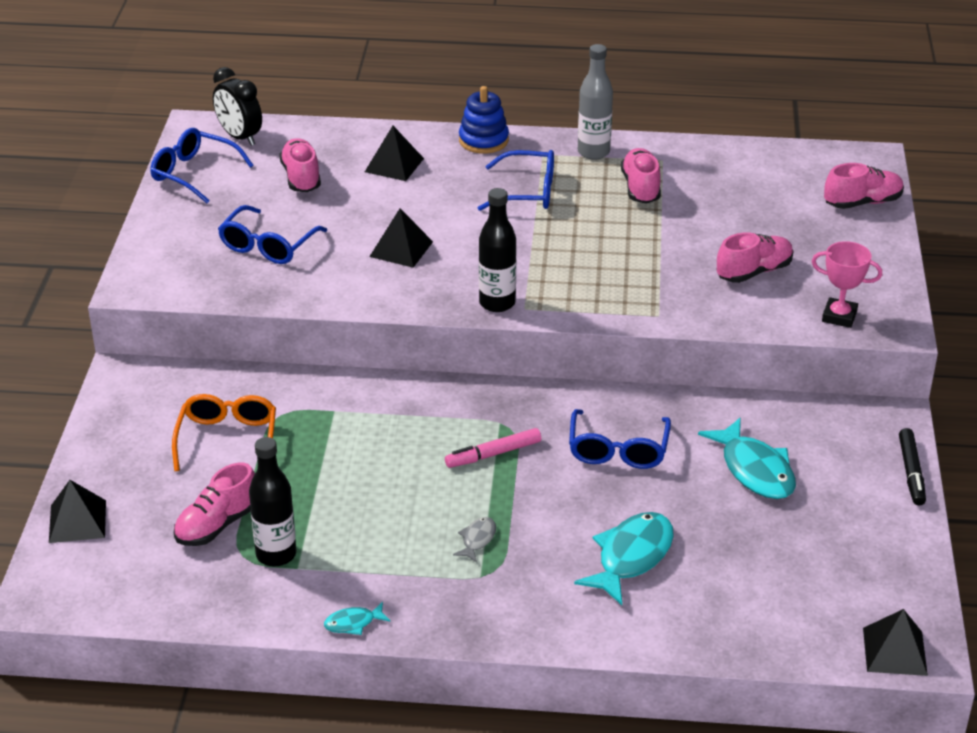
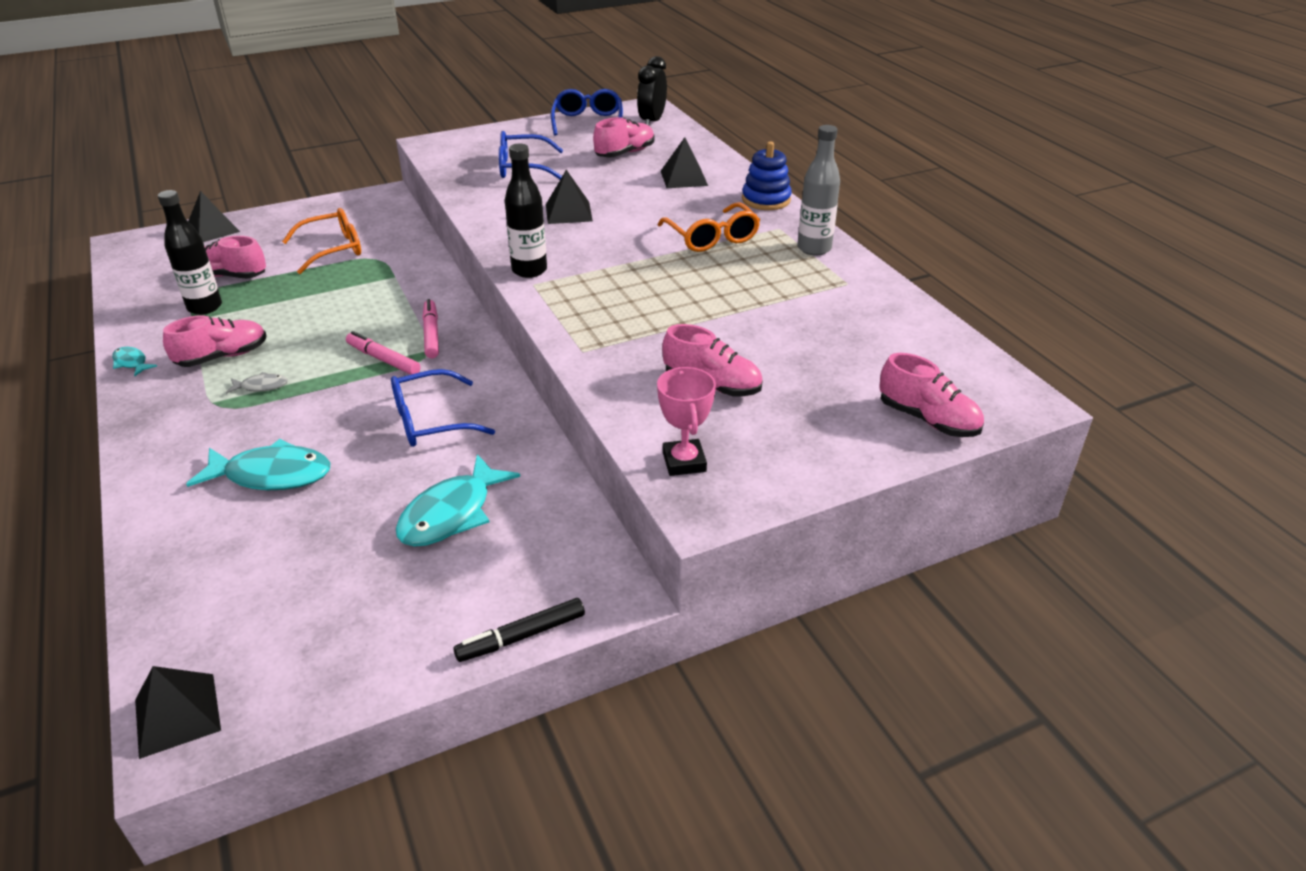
camera: 60 degrees right, 0 degrees up
blue glasses [478,150,554,211] -> orange glasses [658,203,760,252]
pink shoe [621,148,661,204] -> pink shoe moved to [163,316,267,367]
none -> pink marker [422,299,439,358]

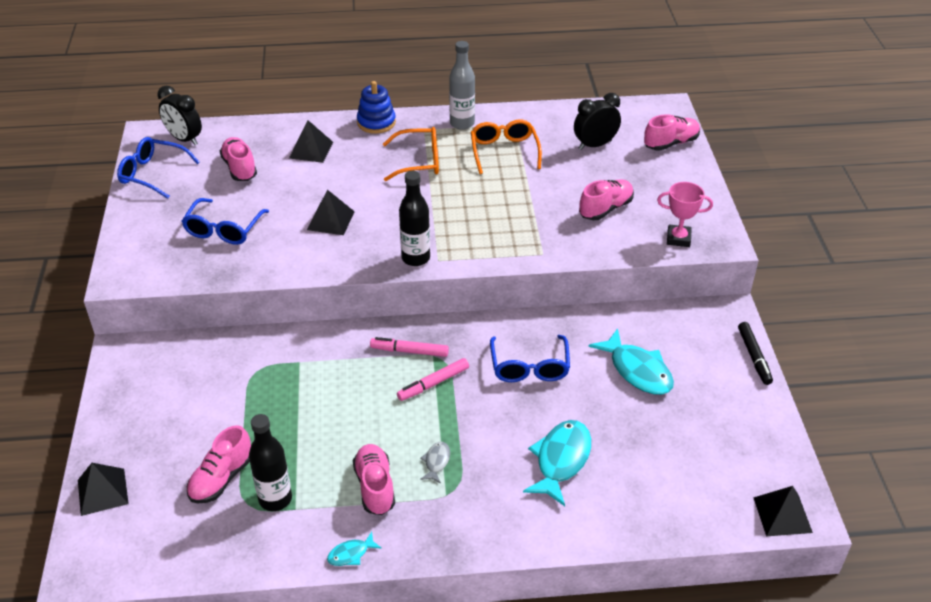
camera: 70 degrees left, 5 degrees up
orange glasses [282,208,361,274] -> orange glasses moved to [471,119,542,174]
none -> black clock [574,93,621,150]

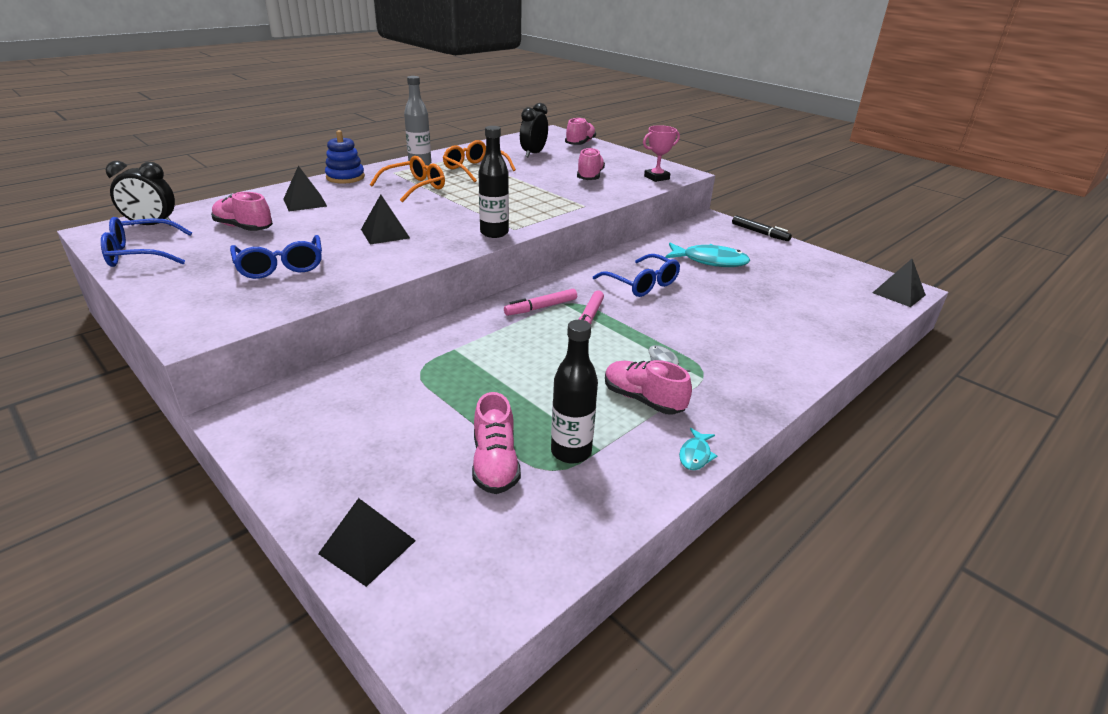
camera: 40 degrees left, 10 degrees down
turquoise fish [523,420,591,506] -> none

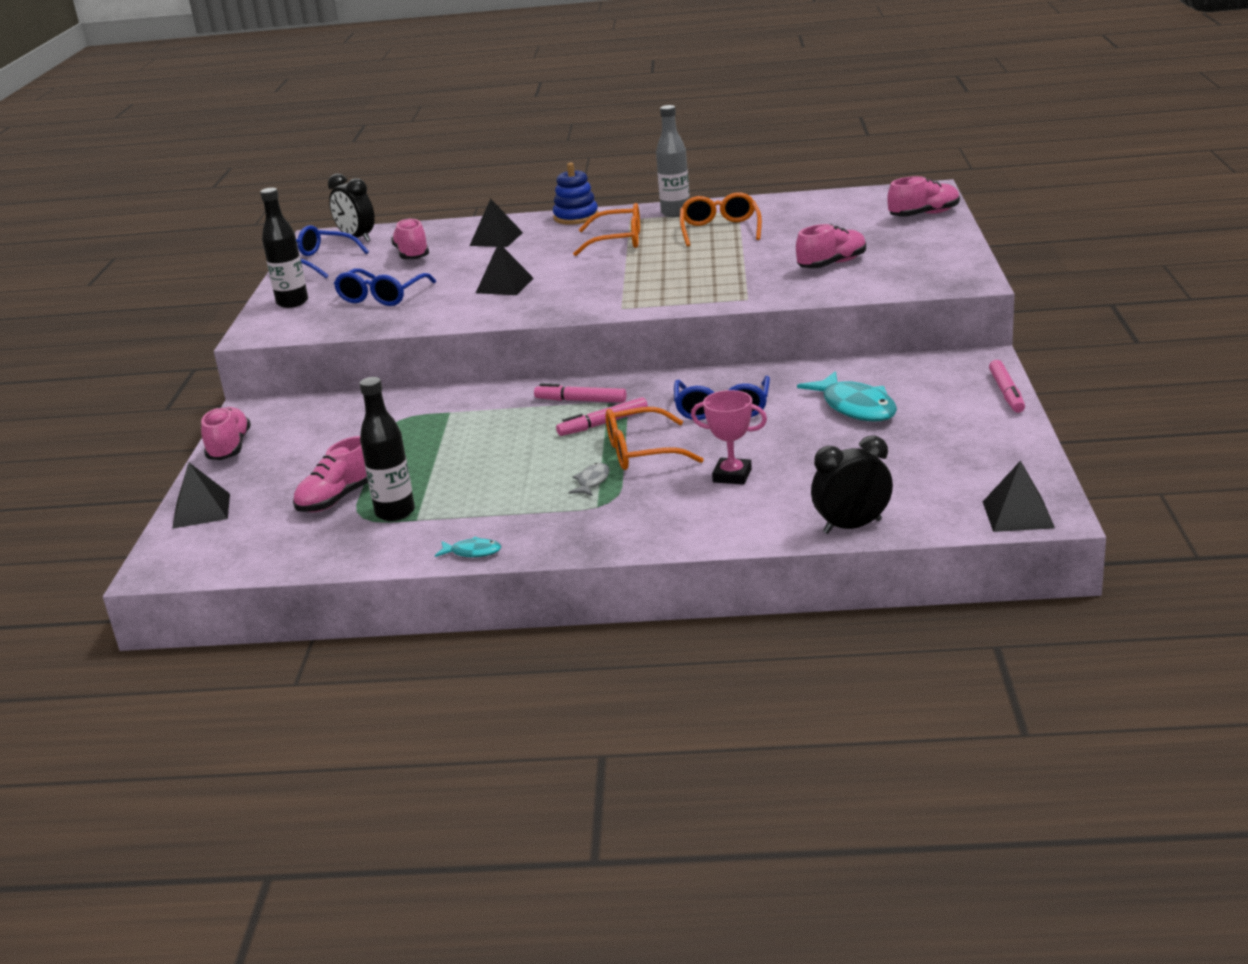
camera: 50 degrees right, 5 degrees down
black bottle [478,126,509,238] -> black bottle moved to [260,188,308,308]
black clock [520,103,548,157] -> black clock moved to [811,436,893,534]
pink shoe [605,360,692,415] -> pink shoe moved to [201,407,251,460]
pink trophy [643,125,680,182] -> pink trophy moved to [691,390,767,485]
turquoise fish [679,428,717,470] -> turquoise fish turned 150 degrees counterclockwise [435,536,501,557]
black marker [732,215,792,241] -> pink marker [989,360,1025,413]
none -> orange glasses [606,407,704,470]

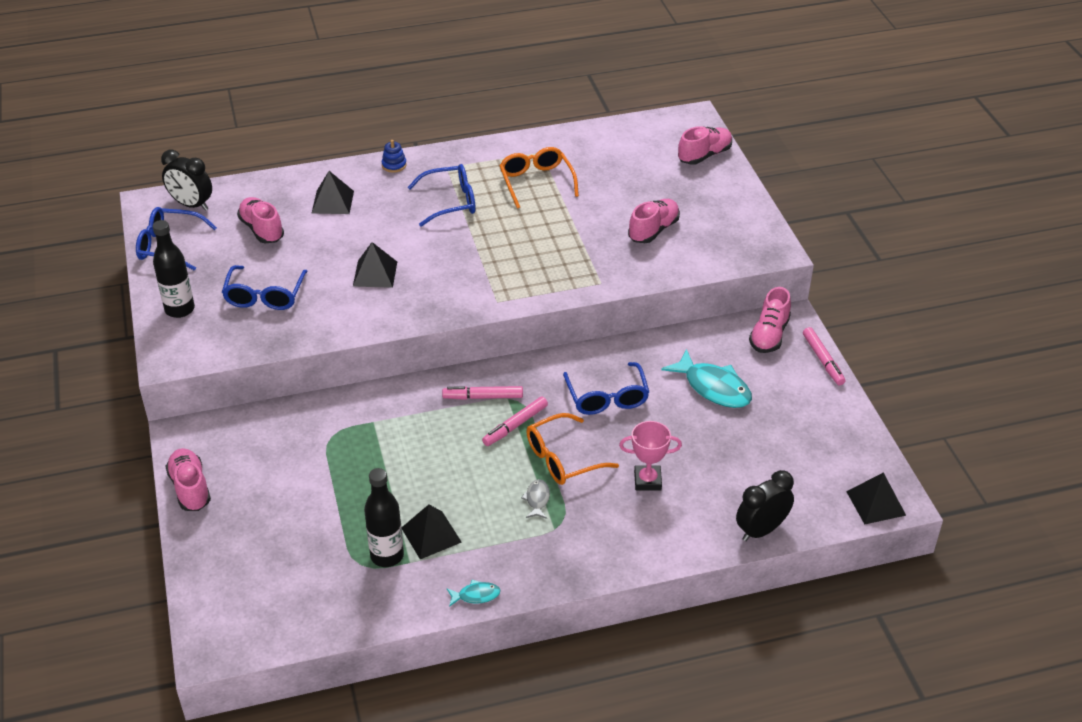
camera: 20 degrees left, 15 degrees up
black pyramid [172,463,230,529] -> black pyramid moved to [402,504,462,559]
pink shoe [293,436,368,512] -> pink shoe moved to [749,287,791,353]
blue stacking toy [553,163,598,225] -> blue stacking toy [382,140,407,173], size x0.60
orange glasses [573,203,640,256] -> blue glasses [408,164,476,227]
grey bottle [656,105,690,217] -> none

